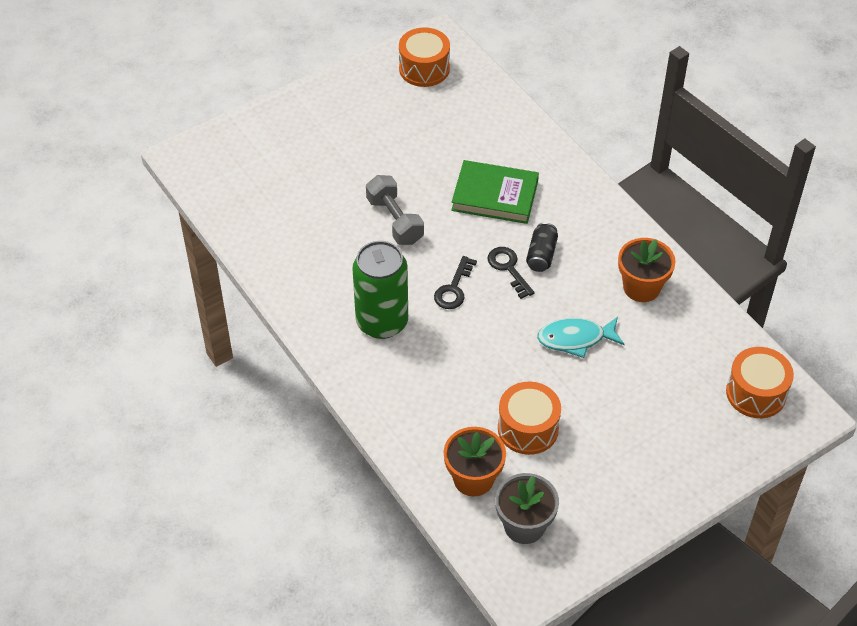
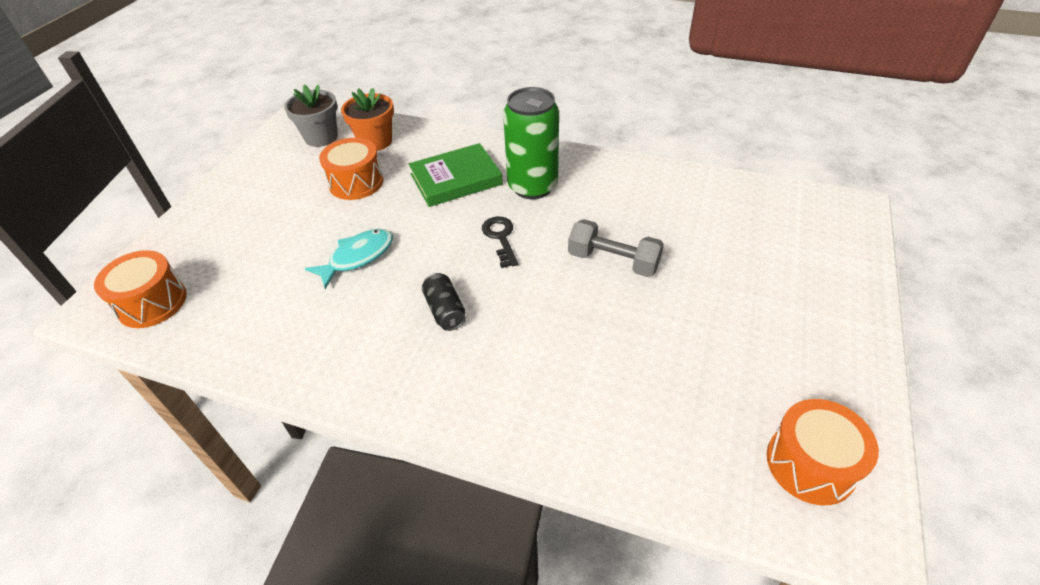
camera: 145 degrees right, 5 degrees down
green book [451,160,539,224] -> green book moved to [409,143,503,207]
black key [487,247,535,299] -> none
orange flower pot [618,238,675,302] -> none

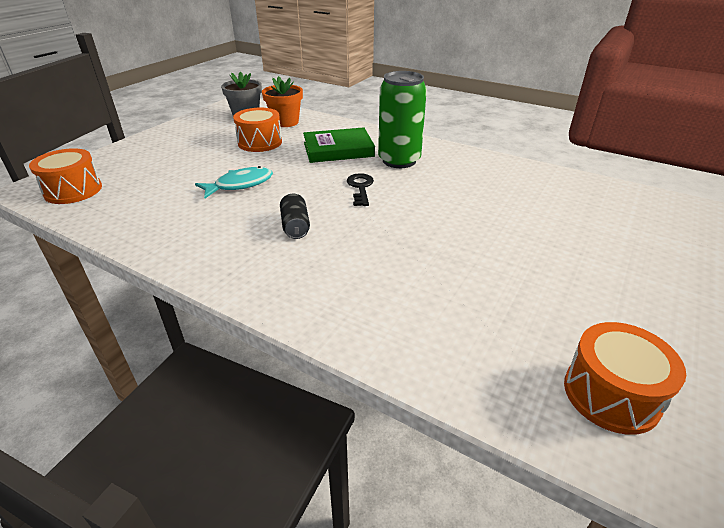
camera: 10 degrees right, 10 degrees down
grey dumbbell [568,219,664,277] -> none

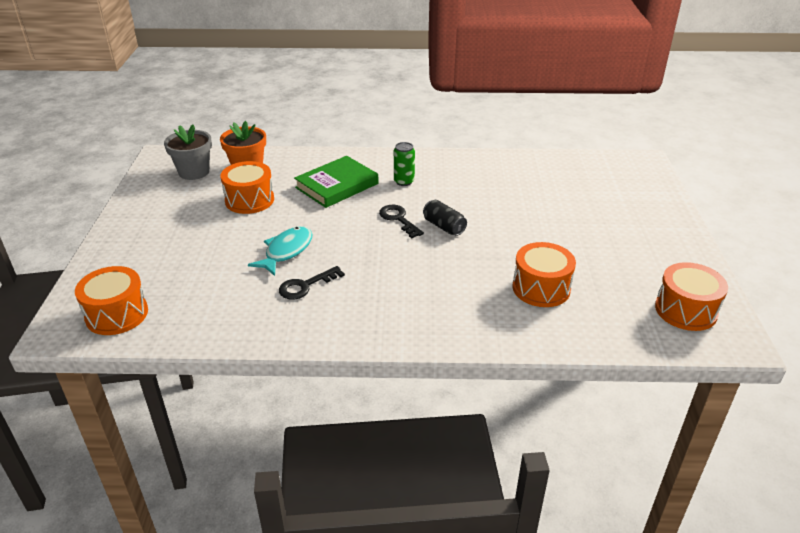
camera: 30 degrees left, 0 degrees up
black can [280,194,310,239] -> black can moved to [423,200,467,236]
green can [378,71,427,168] -> green can [394,142,415,186], size x0.49
none -> black key [279,266,345,300]
none -> orange drum [513,242,576,307]

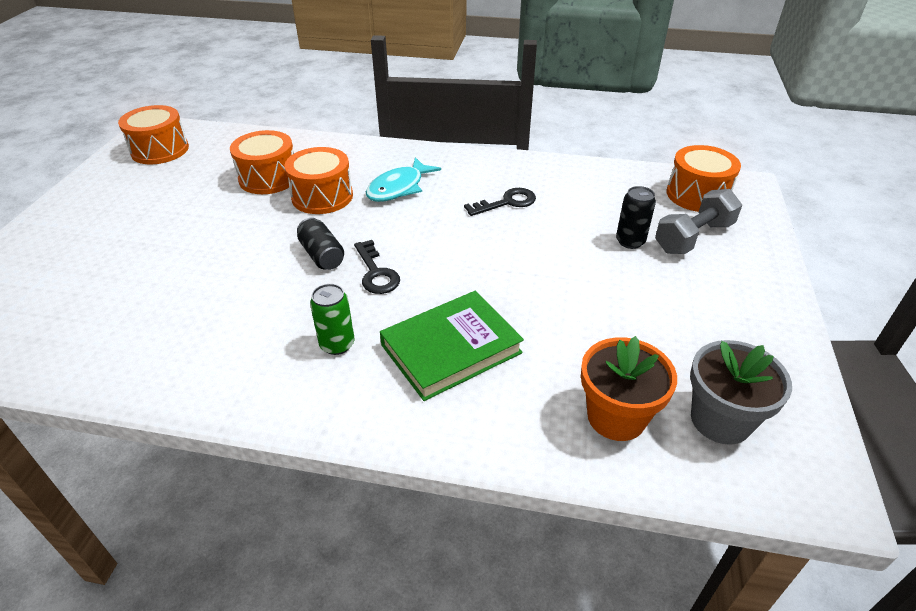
camera: 170 degrees left, 5 degrees up
orange drum [220,161,274,214] -> orange drum moved to [284,147,353,214]
turquoise fish [248,226,312,276] -> turquoise fish moved to [366,157,441,202]
none -> black can [616,186,656,249]
none -> grey dumbbell [655,189,742,254]

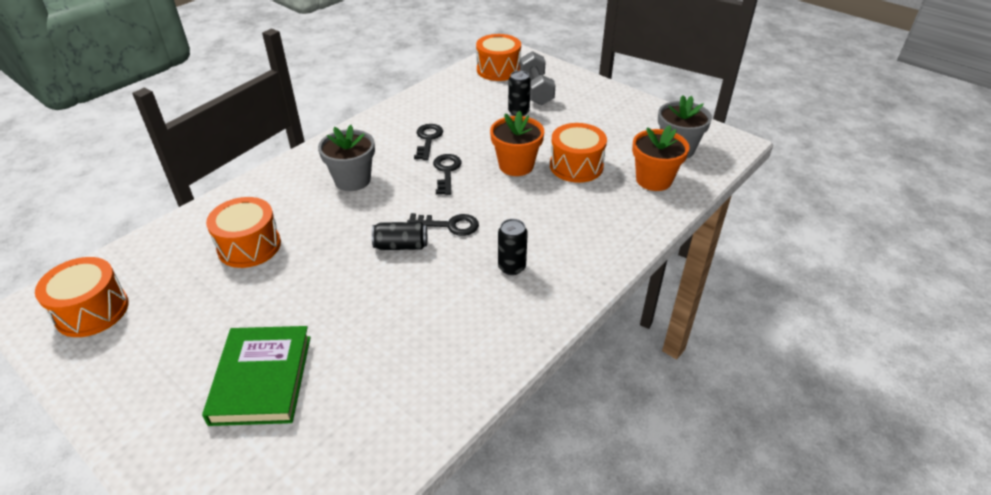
camera: 60 degrees left, 0 degrees up
orange drum [284,147,353,214] -> orange drum moved to [550,123,607,183]
green can [310,284,354,355] -> black can [498,219,528,275]
turquoise fish [366,157,441,202] -> grey flower pot [318,125,375,191]
green book [380,291,524,401] -> green book moved to [202,326,311,426]
none -> black key [433,154,462,195]
none -> orange flower pot [490,111,544,176]

